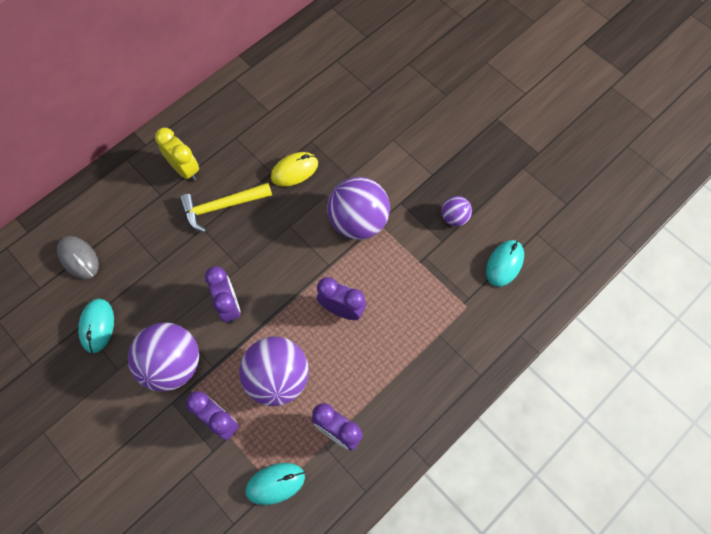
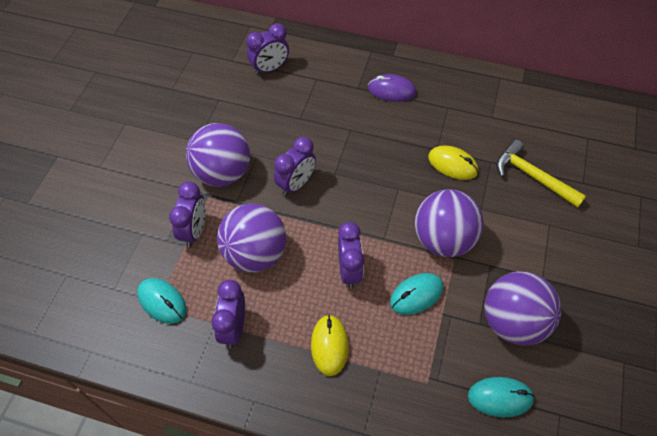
camera: 60 degrees right, 10 degrees down
grey mouse [57,236,99,279] -> purple clock [246,23,289,75]
turquoise mouse [78,299,114,353] -> turquoise mouse moved to [390,273,443,315]
yellow clock [155,128,199,181] -> purple mouse [368,74,416,102]
yellow hammer [179,183,272,233] -> yellow hammer moved to [497,140,586,208]
purple ball [441,196,472,226] -> purple ball [484,271,561,346], size x2.02
none -> yellow mouse [311,315,349,376]

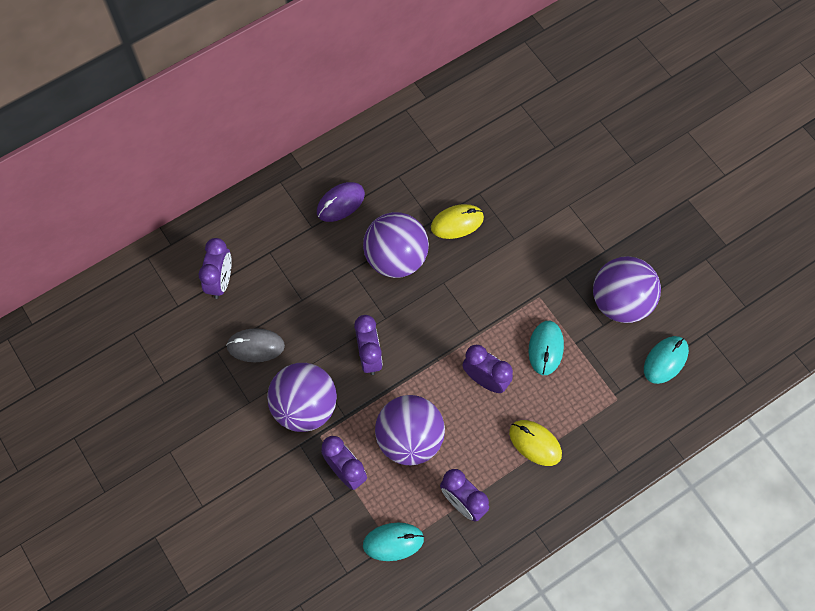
camera: 50 degrees left, 10 degrees up
purple ball [415,189,484,257] -> purple ball moved to [363,212,429,278]
yellow hammer [497,140,586,208] -> none
none -> grey mouse [226,328,285,362]

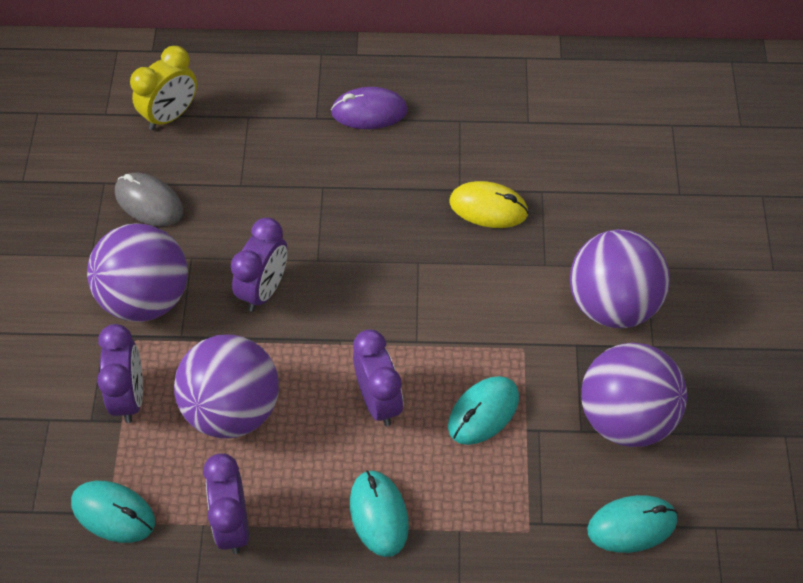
camera: 35 degrees right, 10 degrees down
purple clock [199,238,232,299] -> yellow clock [130,46,197,130]
purple ball [363,212,429,278] -> purple ball moved to [570,229,670,328]
yellow mouse [509,420,562,466] -> turquoise mouse [350,470,409,557]

